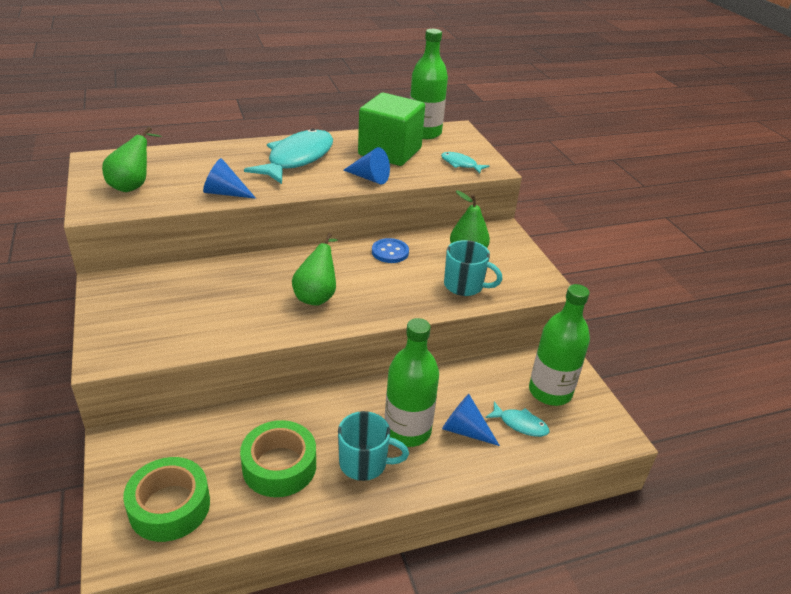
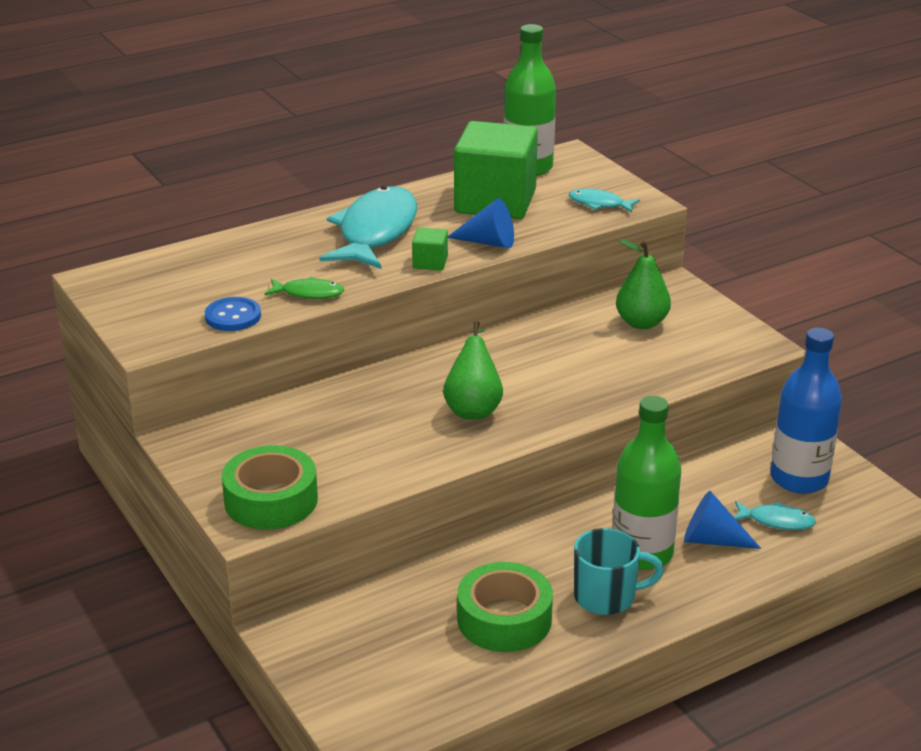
camera: 10 degrees left, 5 degrees down
green pear [102,127,162,192] -> none
green tape [123,457,210,542] -> green tape moved to [222,445,318,530]
blue cone [203,158,256,199] -> green fish [264,277,344,299]
blue button [372,238,409,263] -> blue button moved to [205,297,261,331]
turquoise mug [444,240,502,296] -> none
green bottle [529,284,590,406] -> blue bottle [770,328,842,494]
none -> green cube [412,228,448,271]

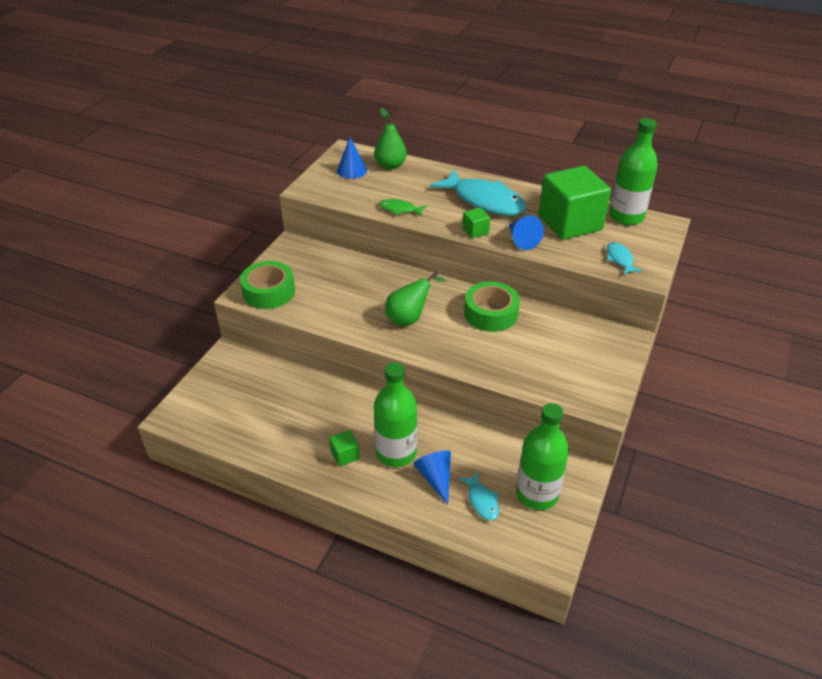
camera: 55 degrees right, 10 degrees up
blue button [205,297,261,331] -> none
green fish [264,277,344,299] -> green fish turned 135 degrees clockwise [379,199,427,217]
turquoise fish [319,186,417,269] -> turquoise fish turned 60 degrees clockwise [430,169,527,216]
green tape [457,562,553,652] -> green tape moved to [464,281,520,332]
turquoise mug [574,528,664,615] -> green cube [329,430,360,467]
green pear [616,239,671,329] -> green pear moved to [374,108,407,170]
blue bottle [770,328,842,494] -> green bottle [516,403,569,510]
none -> blue cone [337,137,367,179]

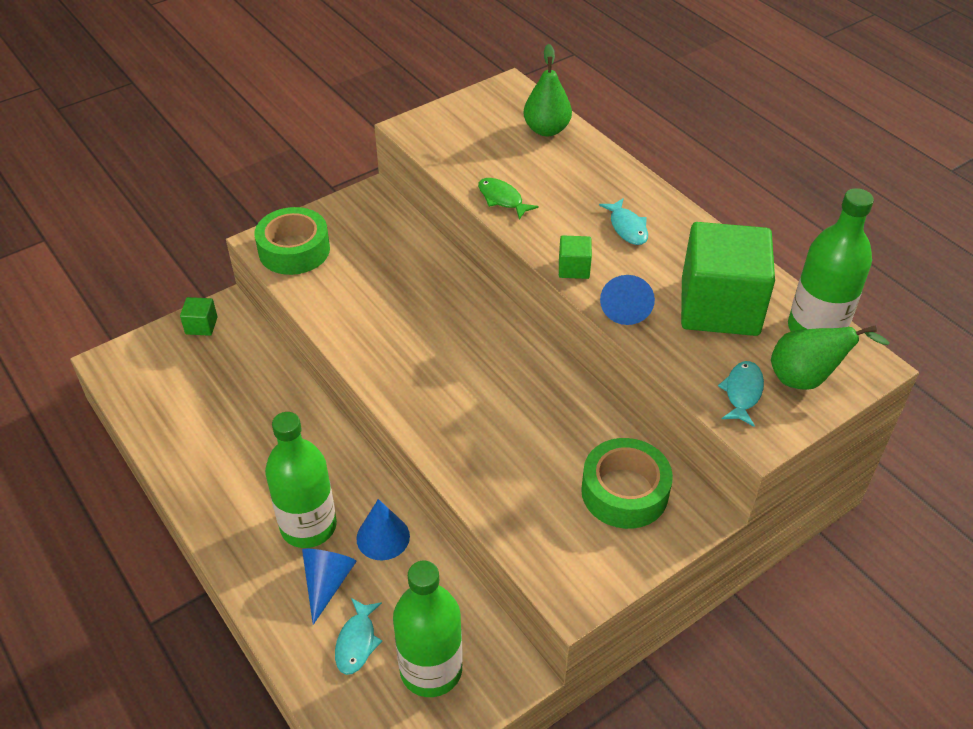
camera: 30 degrees right, 5 degrees up
green cube [329,430,360,467] -> green cube moved to [180,297,217,336]
blue cone [337,137,367,179] -> blue cone moved to [356,499,410,560]
green pear [385,272,446,326] -> green pear moved to [771,325,889,390]
turquoise fish [430,169,527,216] -> turquoise fish [599,198,648,245], size x0.46
green tape [464,281,520,332] -> green tape moved to [581,438,673,529]

